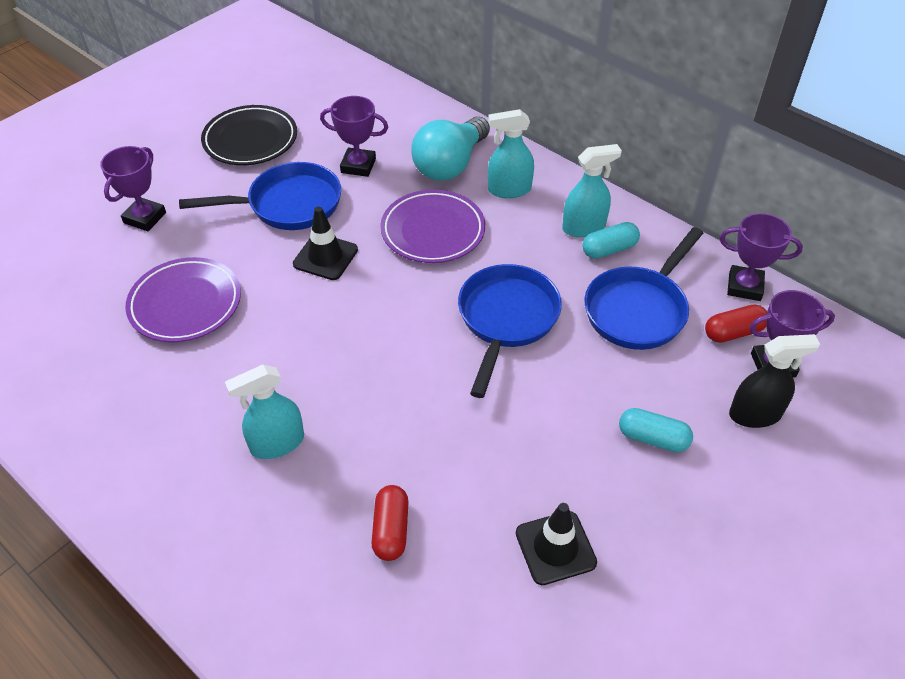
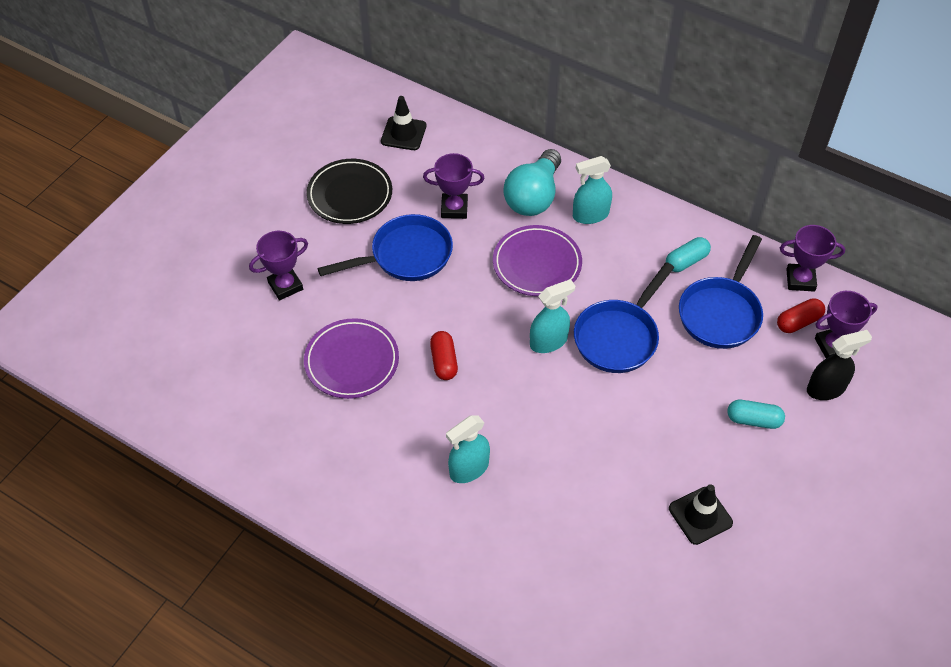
camera: 10 degrees left, 5 degrees up
purple trophy [100,146,166,231] -> purple trophy turned 45 degrees clockwise [249,231,308,300]
black traffic cone [293,207,358,280] -> black traffic cone moved to [381,96,426,150]
red capsule [371,485,409,561] -> red capsule moved to [430,331,458,380]
blue pan [458,264,562,398] -> blue pan turned 150 degrees counterclockwise [574,262,674,373]
turquoise spray bottle [562,144,622,237] -> turquoise spray bottle moved to [530,279,575,353]

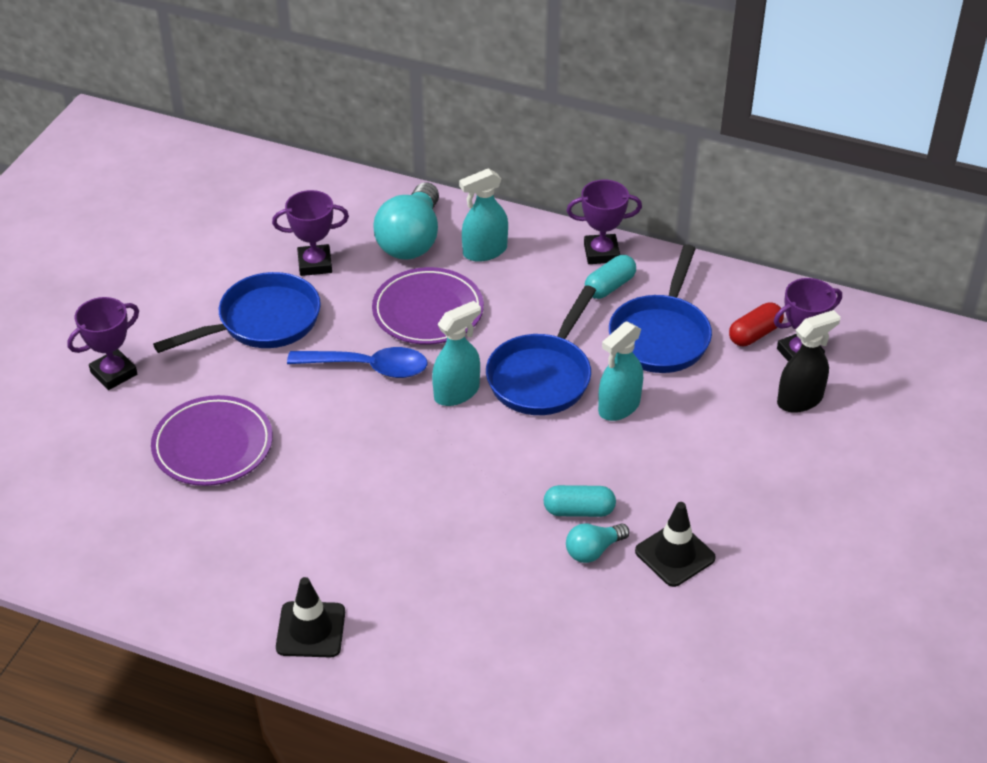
camera: 10 degrees left, 10 degrees down
black plate [307,159,392,224] -> none
black traffic cone [381,96,426,150] -> black traffic cone moved to [276,577,345,657]
red capsule [430,331,458,380] -> none
turquoise spray bottle [446,416,490,483] -> turquoise spray bottle moved to [598,321,643,421]
turquoise capsule [727,400,785,429] -> turquoise capsule moved to [543,485,616,517]
purple trophy [780,225,845,292] -> purple trophy moved to [566,180,642,264]
none -> blue spoon [287,347,428,378]
none -> turquoise light bulb [566,523,629,563]

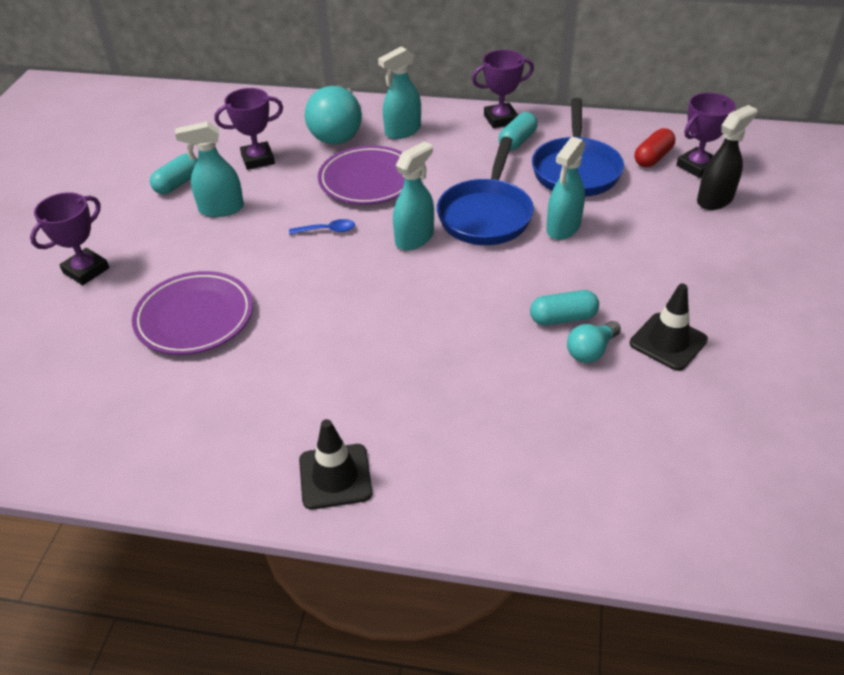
camera: 10 degrees left, 0 degrees up
blue pan [153,272,321,353] -> turquoise spray bottle [175,121,244,217]
blue spoon [287,347,428,378] -> blue spoon [289,219,355,235], size x0.51
none -> turquoise capsule [150,154,198,194]

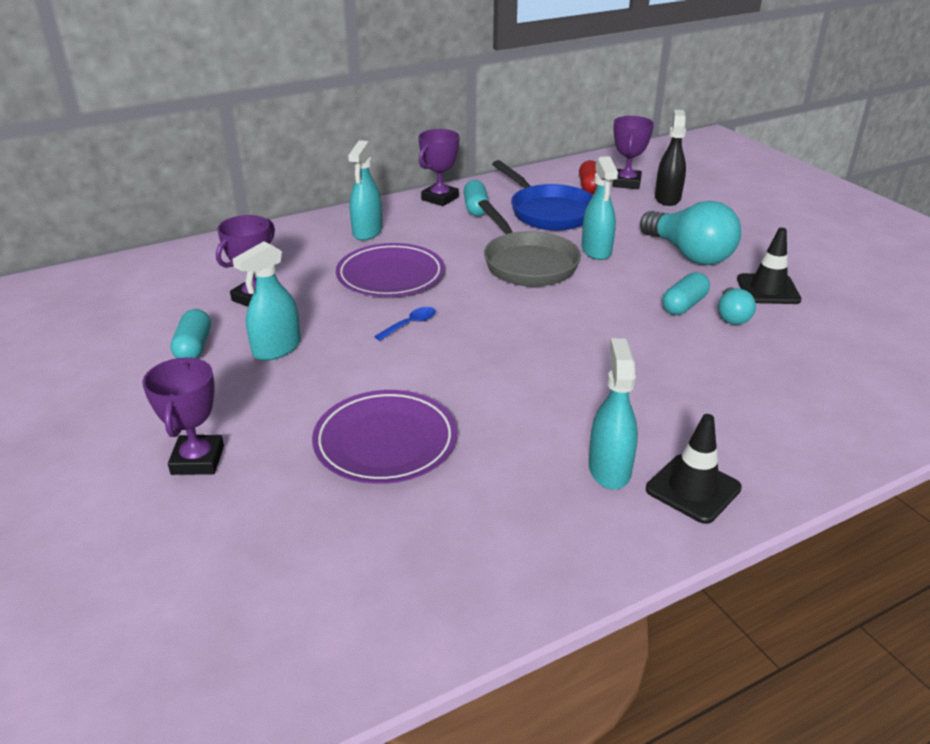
camera: 40 degrees left, 10 degrees down
turquoise light bulb [305,85,362,144] -> turquoise light bulb moved to [640,201,741,265]
turquoise spray bottle [393,141,434,250] -> turquoise spray bottle moved to [589,338,638,490]
blue pan [437,137,534,245] -> grey pan [478,200,581,287]

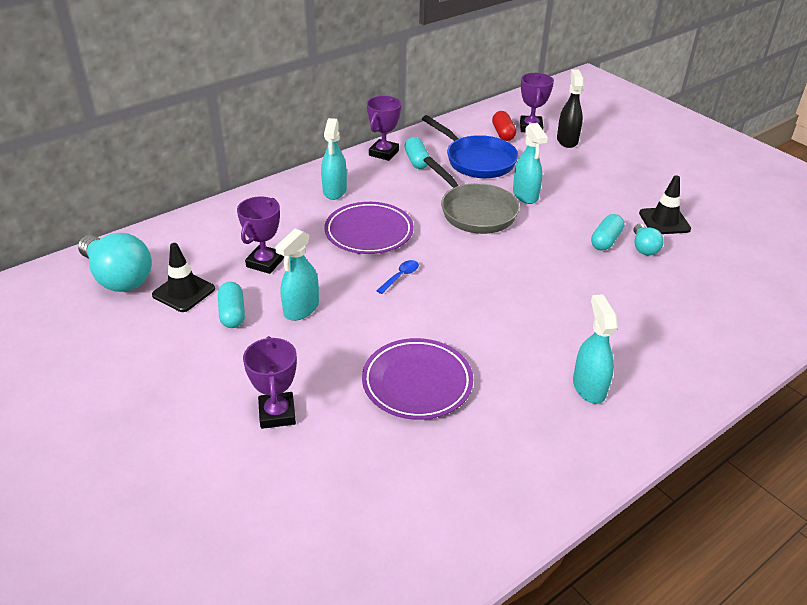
camera: 10 degrees left, 5 degrees up
turquoise light bulb [640,201,741,265] -> turquoise light bulb moved to [78,233,152,292]
black traffic cone [646,414,742,524] -> black traffic cone moved to [152,243,215,312]

